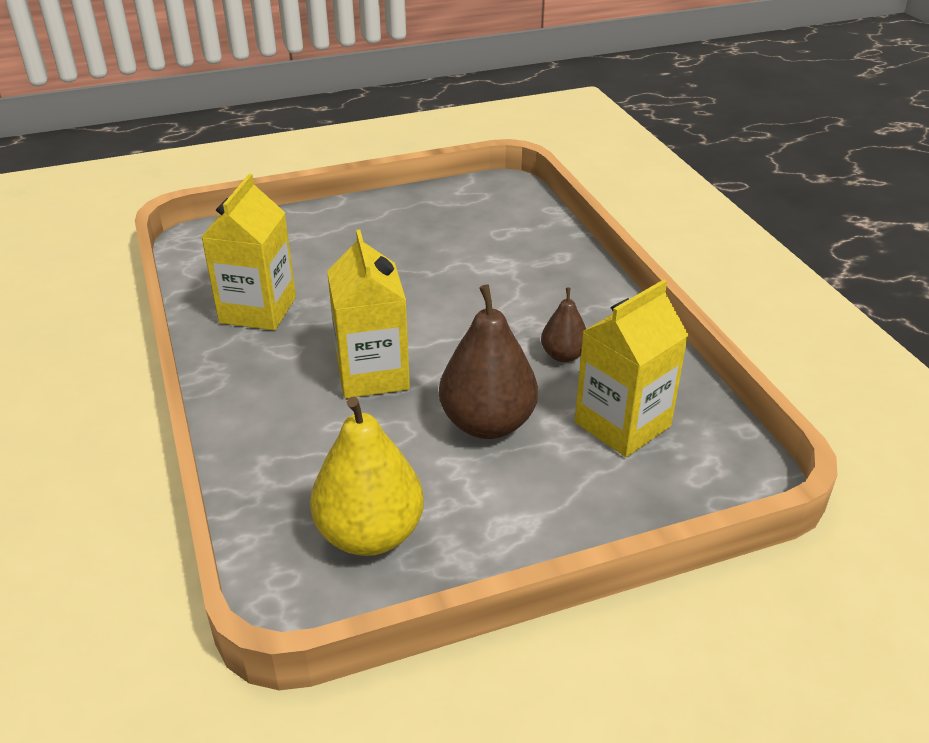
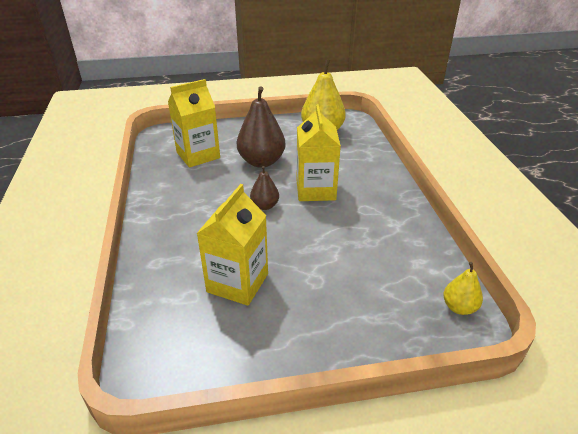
camera: 170 degrees left, 0 degrees up
yellow carton [202,174,296,330] -> yellow carton moved to [196,184,268,306]
brown pear [541,288,586,362] -> brown pear moved to [250,166,279,210]
none -> yellow pear [443,262,483,315]

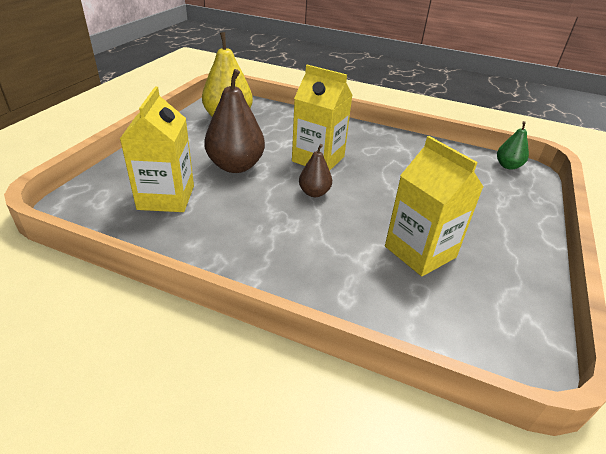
camera: 60 degrees left, 0 degrees up
yellow pear [443,262,483,315] -> green pear [497,121,529,170]

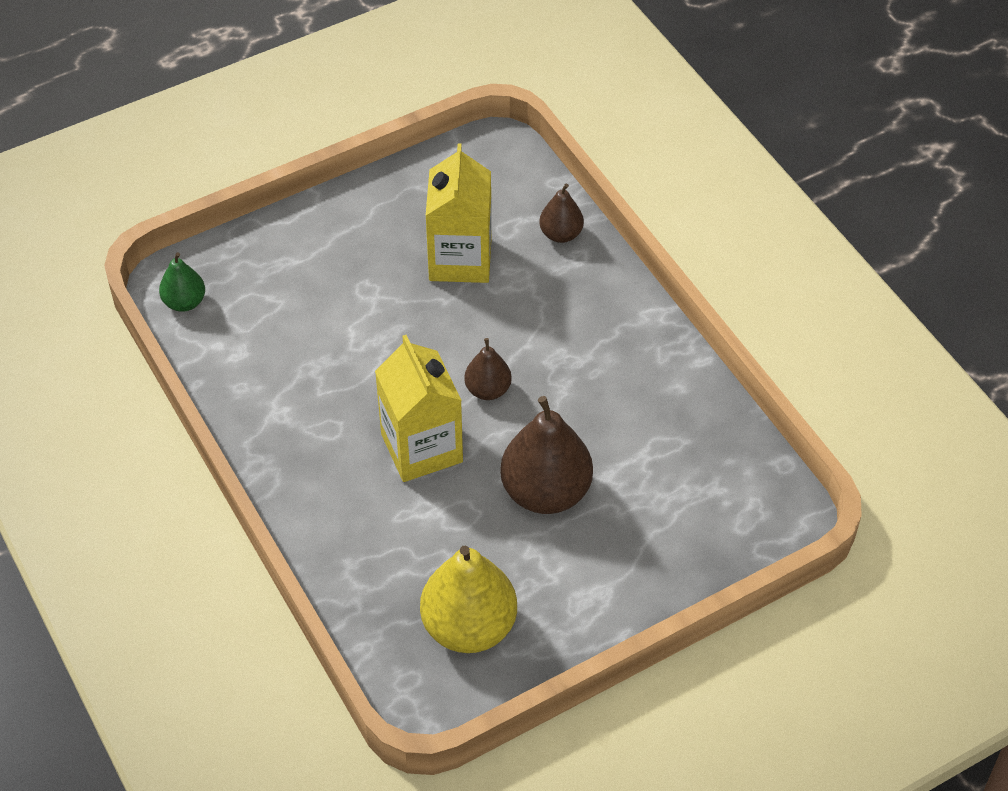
camera: 140 degrees left, 15 degrees up
yellow carton [120,87,194,212] -> none
none -> brown pear [539,183,584,243]

